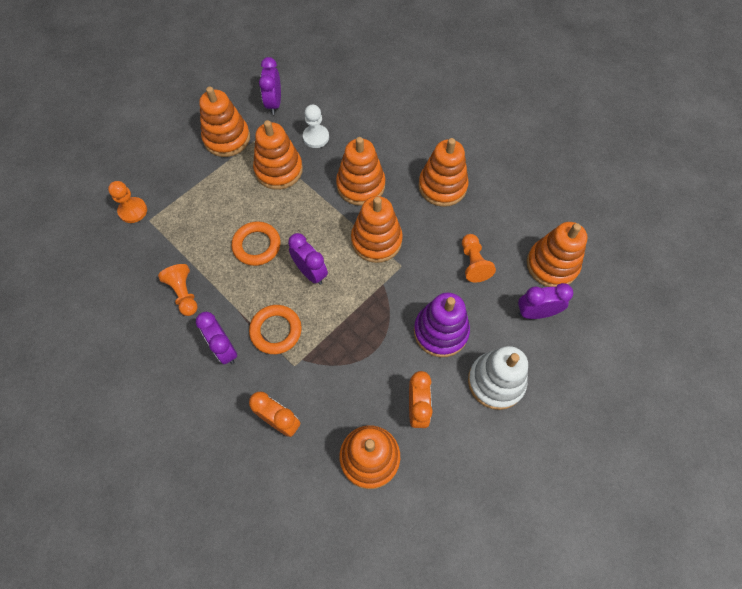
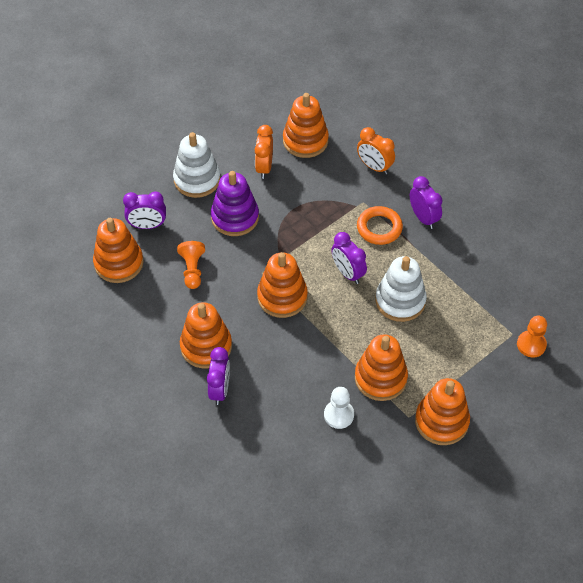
camera: 175 degrees left, 10 degrees down
orange pawn [158,264,198,316] -> none
orange ring [232,221,281,266] -> white stacking toy [375,256,427,322]
purple clock [259,57,281,115] -> purple clock moved to [207,347,230,405]
orange stacking toy [336,137,385,206] -> none

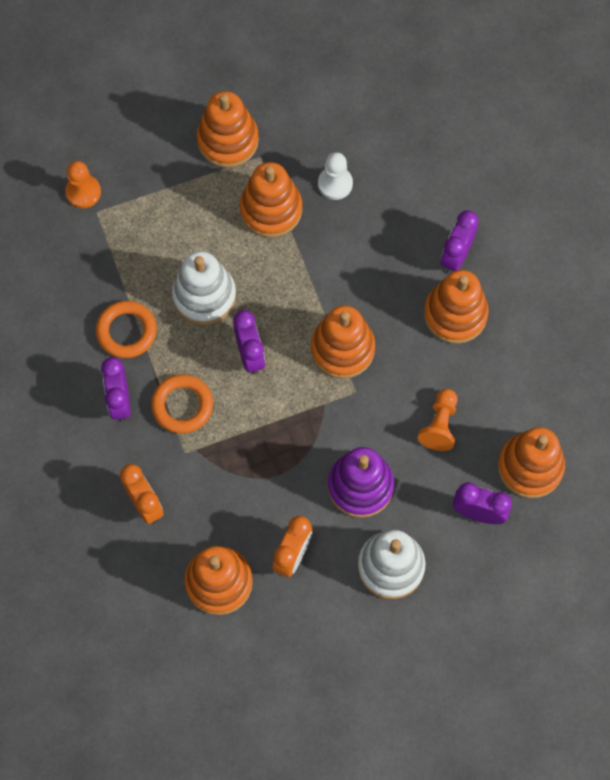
camera: 160 degrees left, 15 degrees up
none -> orange ring [96,301,157,358]

